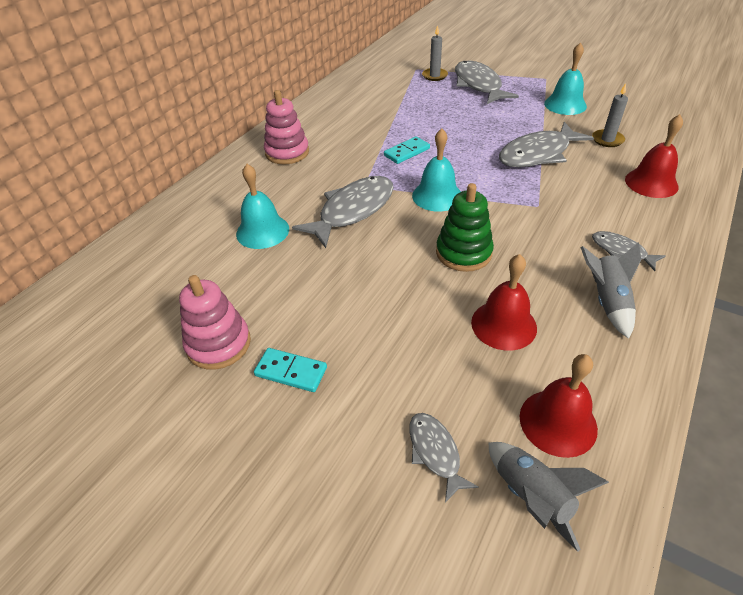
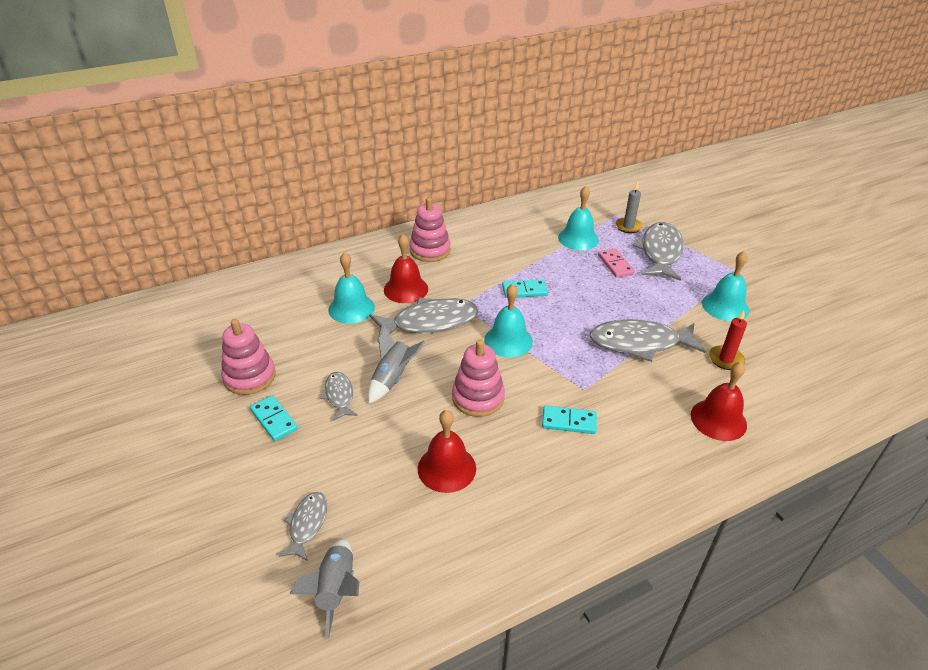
camera: 30 degrees right, 5 degrees down
green stacking toy [436,183,494,272] -> pink stacking toy [452,339,505,417]
red bell [520,354,598,458] -> red bell moved to [384,234,428,303]
grey rocket [580,242,641,339] -> grey rocket moved to [368,326,425,404]
grey candle [592,83,628,147] -> red candle [709,310,747,370]
grey fish [592,231,665,271] -> grey fish moved to [320,372,358,421]
none -> turquoise domino [542,406,597,434]
none -> turquoise bell [558,186,599,250]
none -> pink domino [598,248,635,278]

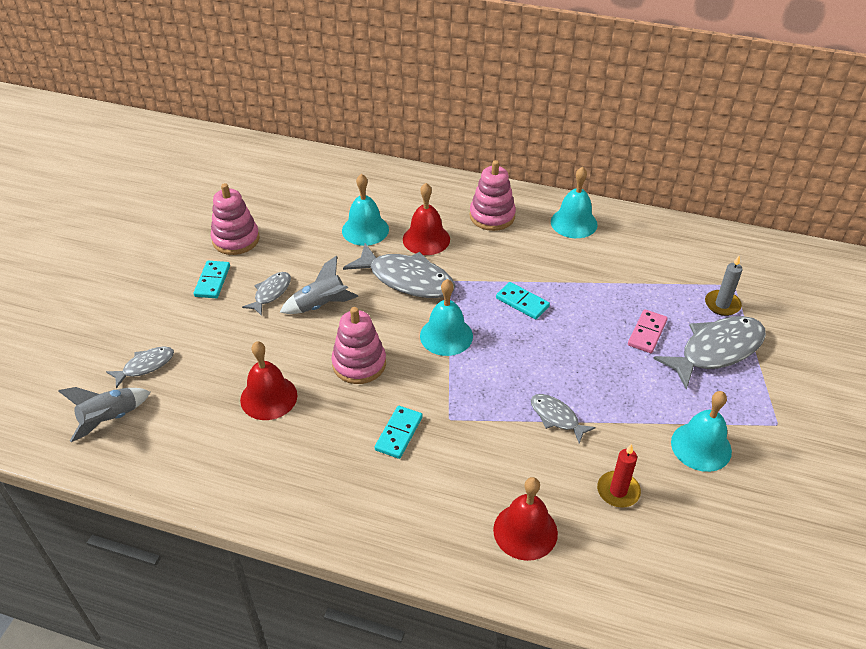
camera: 45 degrees right, 5 degrees up
turquoise domino [542,406,597,434] -> turquoise domino turned 60 degrees clockwise [375,406,423,459]
turquoise bell [558,186,599,250] -> turquoise bell moved to [551,167,598,238]
grey fish [590,319,706,362] -> grey fish [531,394,596,443], size x0.53

